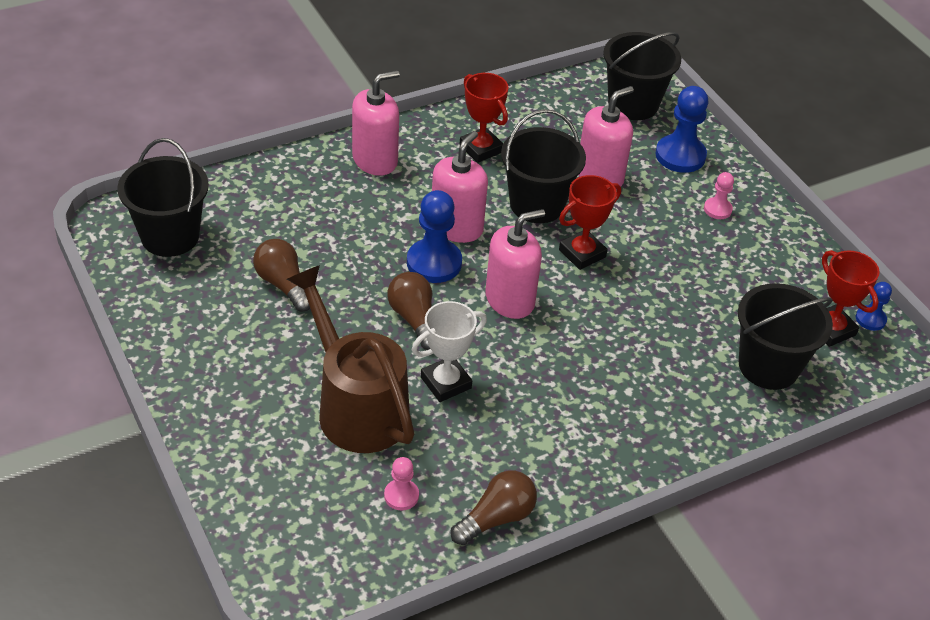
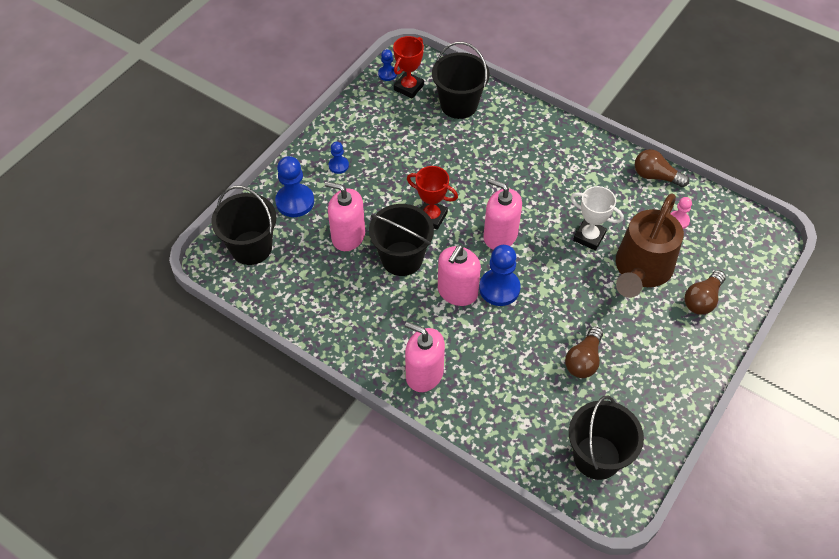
camera: 115 degrees left, 10 degrees up
brown light bulb [387,272,432,350] -> brown light bulb moved to [684,270,726,315]
pink soap dispenser [432,131,488,243] -> pink soap dispenser turned 60 degrees counterclockwise [438,245,481,306]
red trophy [459,73,508,163] -> none
pink pawn [704,172,734,219] -> blue pawn [329,142,349,174]

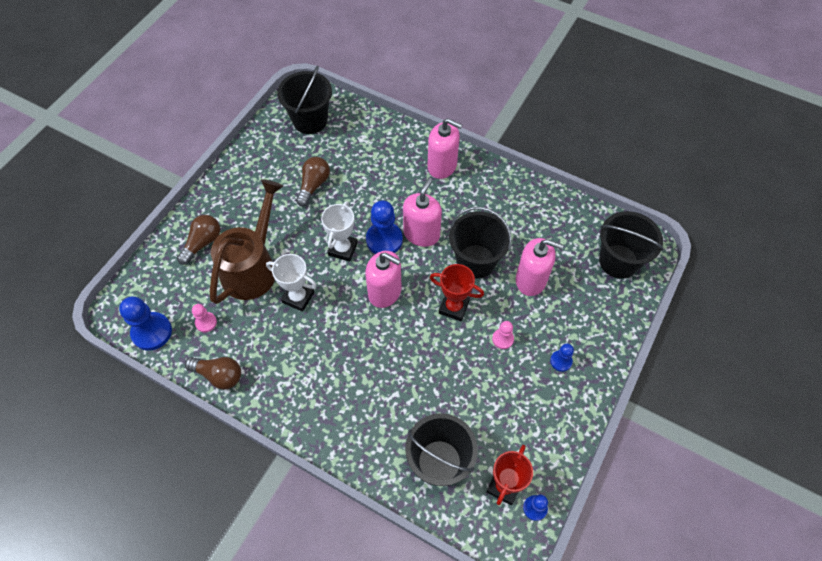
camera: 175 degrees right, 5 degrees up
blue pawn [275,156,314,217] -> blue pawn moved to [119,296,172,351]
none -> white trophy [321,201,358,262]
none -> pink pawn [492,321,514,349]

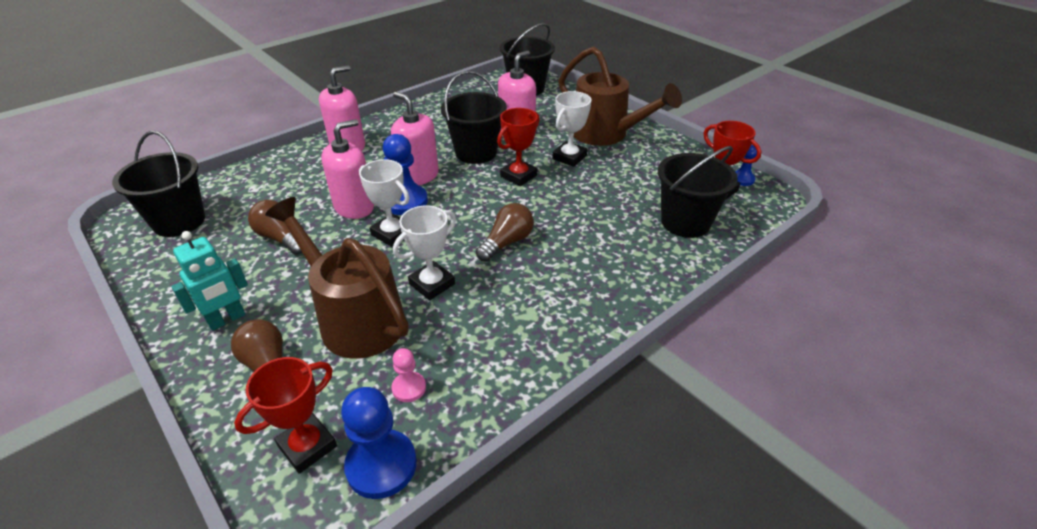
camera: 70 degrees left, 20 degrees down
brown light bulb [185,357,241,390] -> brown light bulb moved to [476,203,534,262]
pink soap dispenser [365,251,401,308] -> pink soap dispenser moved to [321,119,374,219]
pink pawn [492,321,514,349] -> white trophy [552,91,592,167]
blue pawn [550,343,574,372] -> brown watering can [559,46,682,146]
none -> turquoise robot [171,231,248,331]
none -> red trophy [234,357,337,474]

